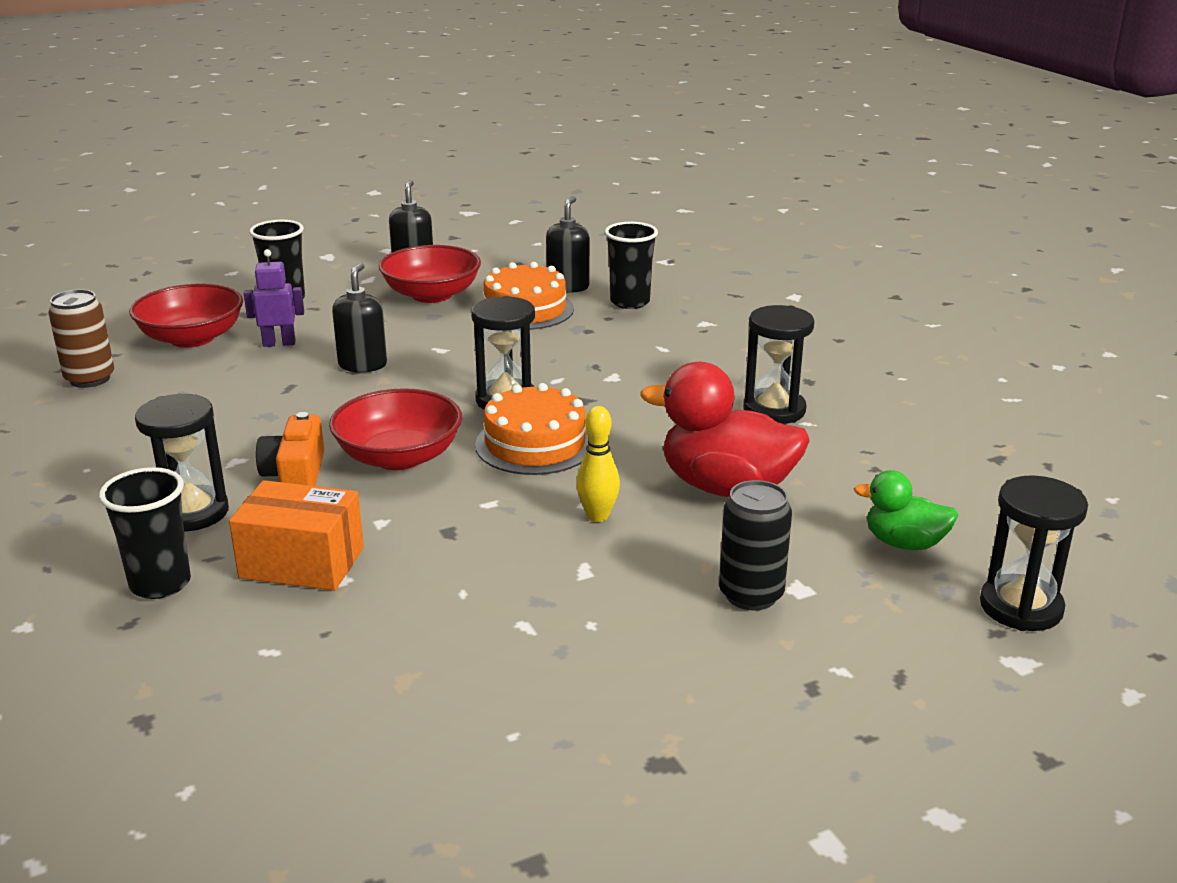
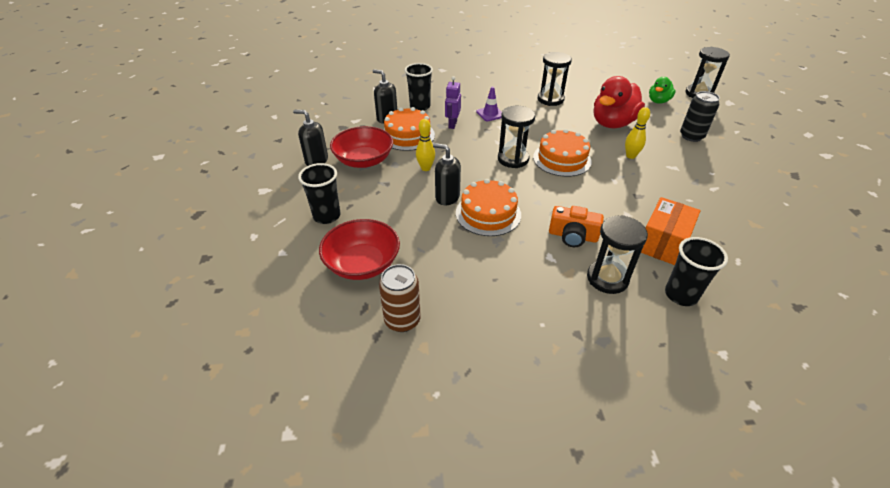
camera: 70 degrees left, 15 degrees up
purple robot [244,249,304,347] -> purple robot moved to [445,76,461,129]
red bowl [329,388,462,470] -> none
none -> yellow bowling pin [416,119,435,171]
none -> orange cake [456,179,521,236]
none -> purple traffic cone [476,87,502,121]

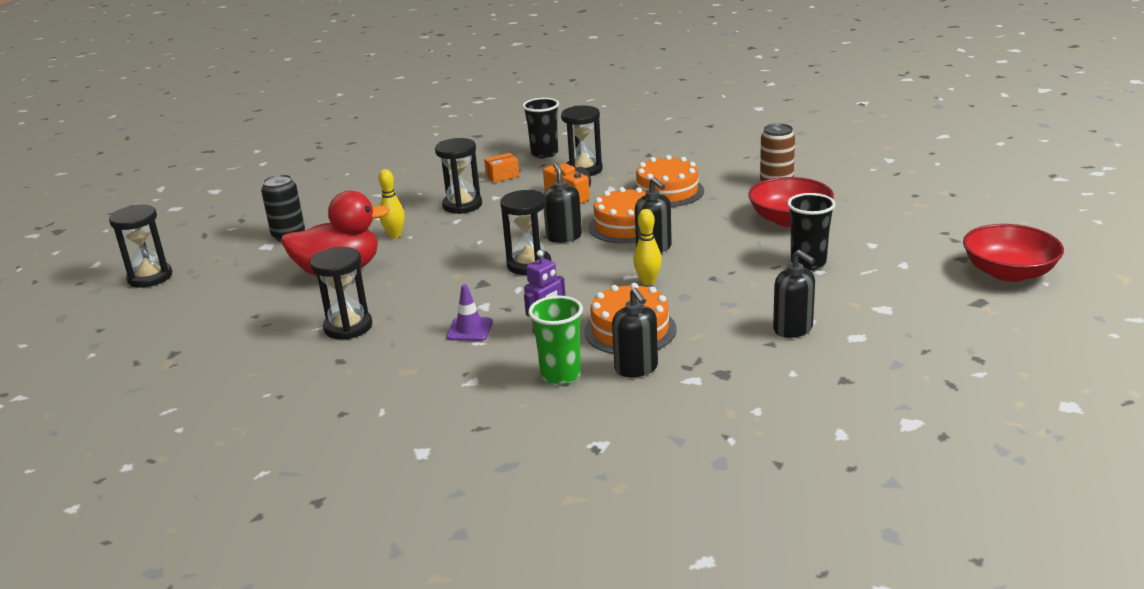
camera: 145 degrees left, 15 degrees down
red bowl [330,126,393,168] -> red bowl moved to [963,224,1064,282]
black cup [405,63,433,111] -> green cup [528,296,583,385]
orange cake [533,129,592,177] -> orange cake moved to [631,155,704,207]
orange box [641,197,700,265] -> orange box [484,153,519,183], size x0.56
green duck [649,77,676,104] -> none
none -> black hourglass [435,138,482,214]
none -> black soap dispenser [544,163,582,243]

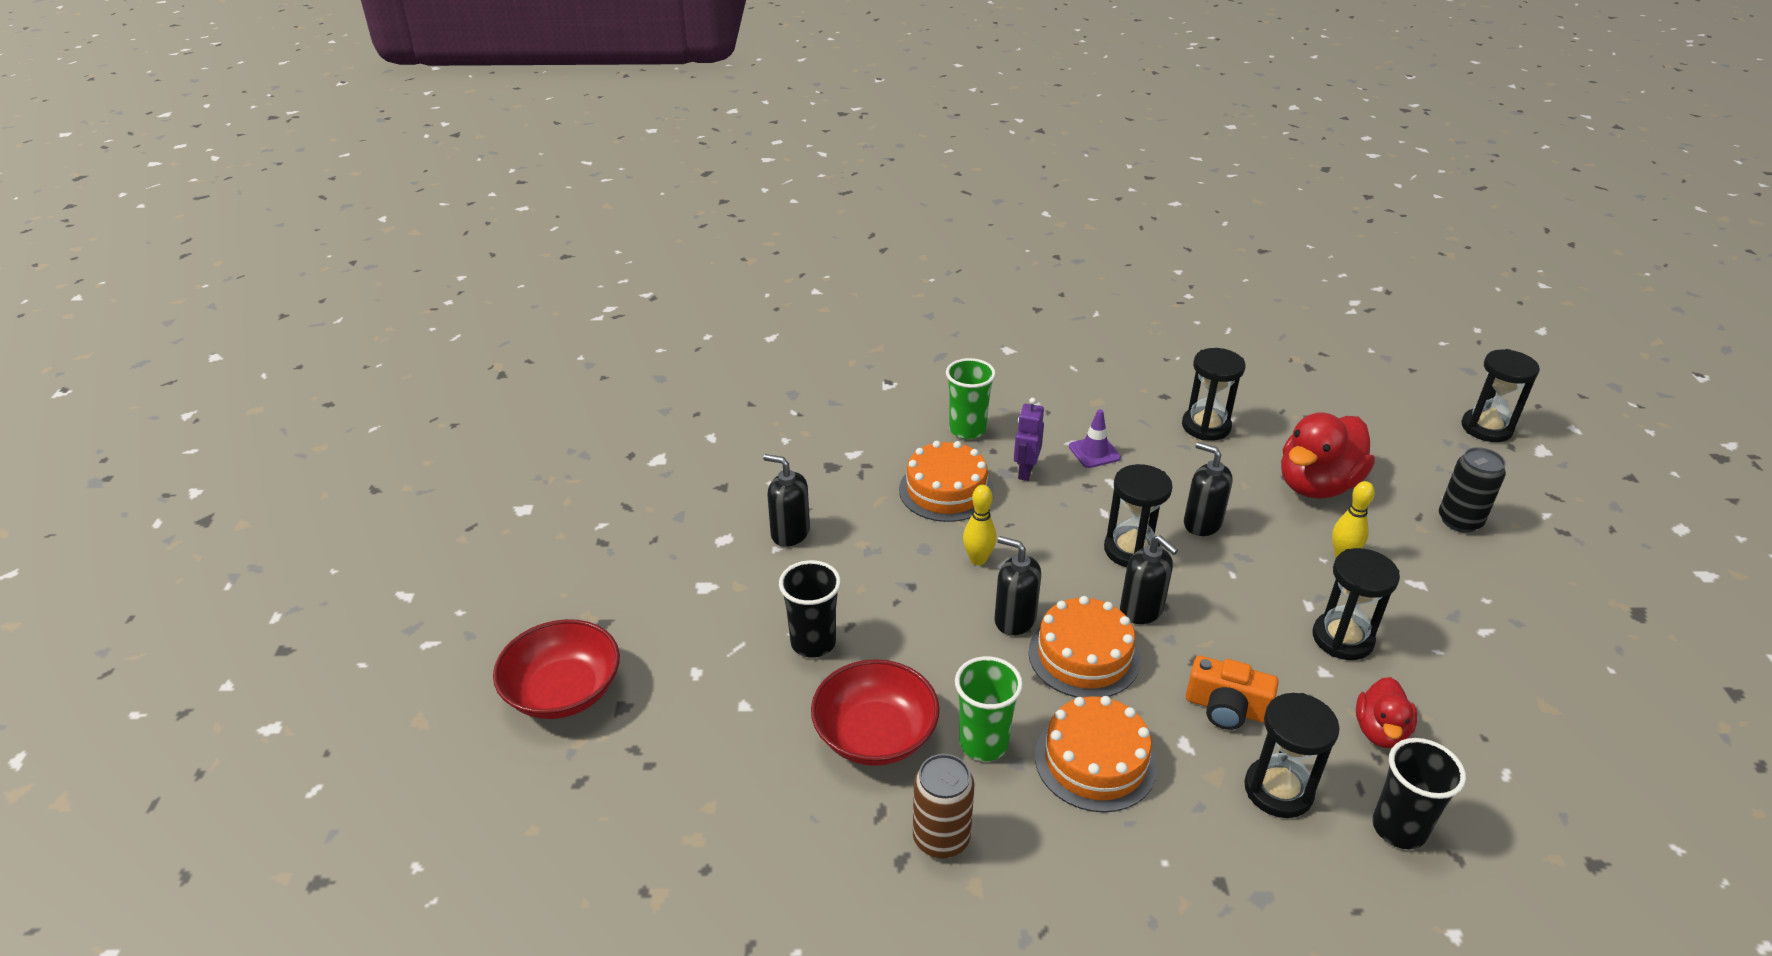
camera: 150 degrees right, 10 degrees up
orange box [484,153,519,183] -> red duck [1356,677,1417,748]
black soap dispenser [612,287,658,377] -> black soap dispenser moved to [1184,442,1232,536]
none -> green cup [955,656,1023,761]

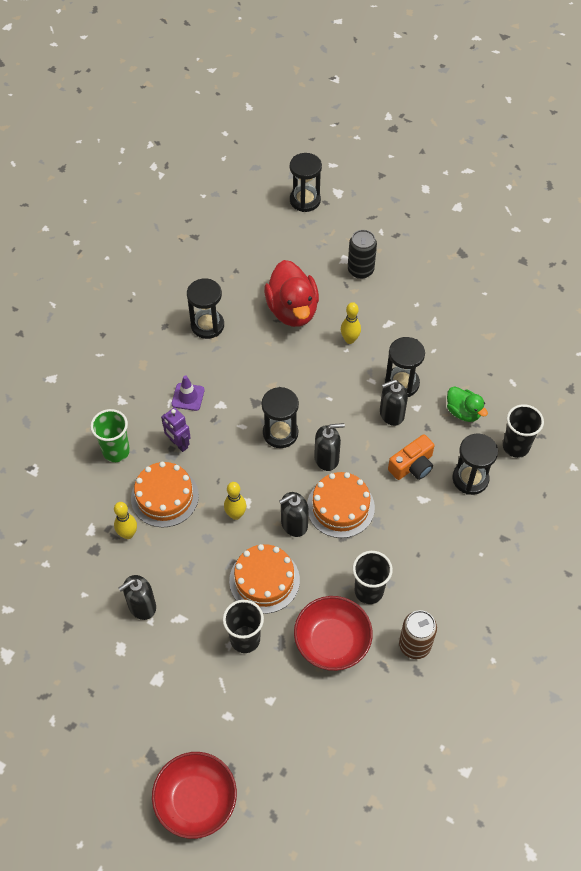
camera: 60 degrees left, 20 degrees up
green cup [955,656,1023,761] -> black cup [352,551,393,604]
orange cake [1035,696,1157,812] -> orange cake moved to [229,544,300,614]
black soap dispenser [1184,442,1232,536] -> black soap dispenser moved to [380,380,408,426]
red duck [1356,677,1417,748] -> green duck [447,386,488,422]
none -> yellow bowling pin [114,502,137,539]

